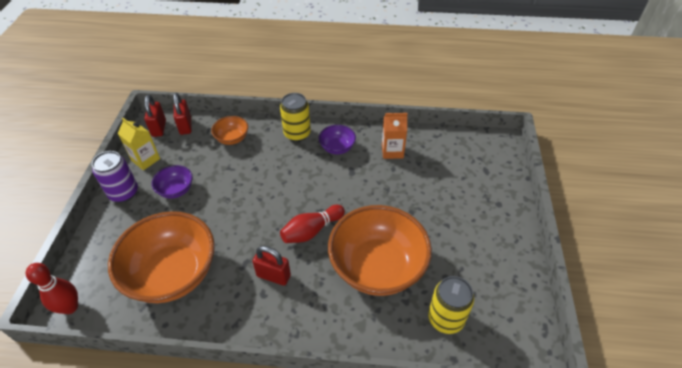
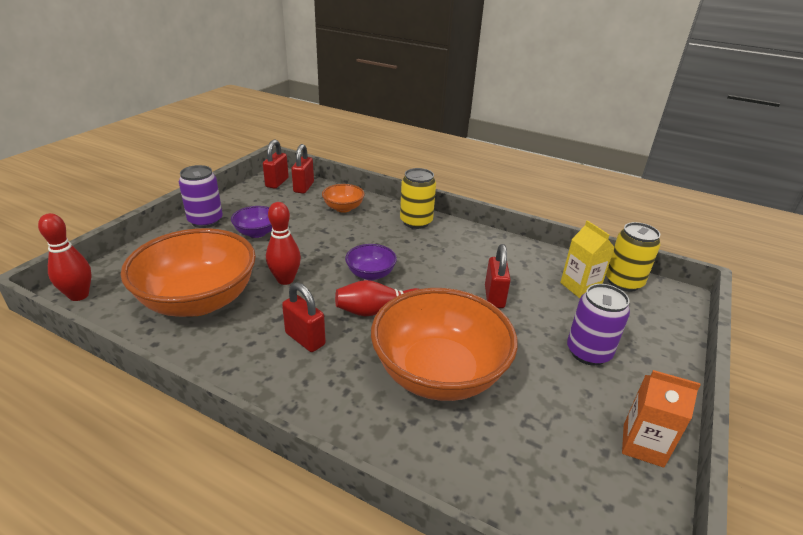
camera: 20 degrees right, 15 degrees down
yellow carton [118,117,160,170] -> yellow carton moved to [560,220,615,298]
purple bowl [319,125,356,154] -> purple bowl moved to [345,244,397,280]
orange carton [382,113,408,159] -> orange carton moved to [622,370,701,468]
yellow can [428,276,474,334] -> yellow can moved to [606,222,660,292]
none -> red bowling pin [266,202,301,285]
none -> red padlock [485,244,511,308]
none -> purple can [567,284,630,366]

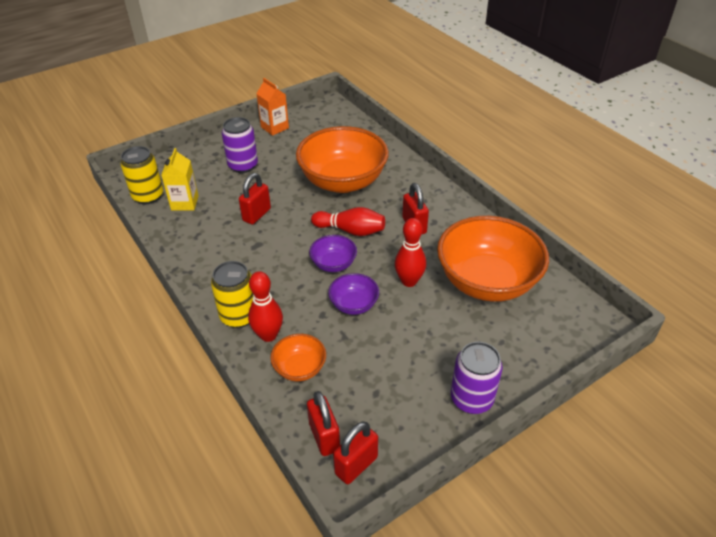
camera: 150 degrees left, 10 degrees up
red bowling pin [38,213,92,301] -> red bowling pin moved to [248,271,283,342]
purple bowl [231,206,272,238] -> purple bowl moved to [328,273,379,315]
red padlock [291,144,314,194] -> red padlock turned 60 degrees counterclockwise [307,391,340,456]

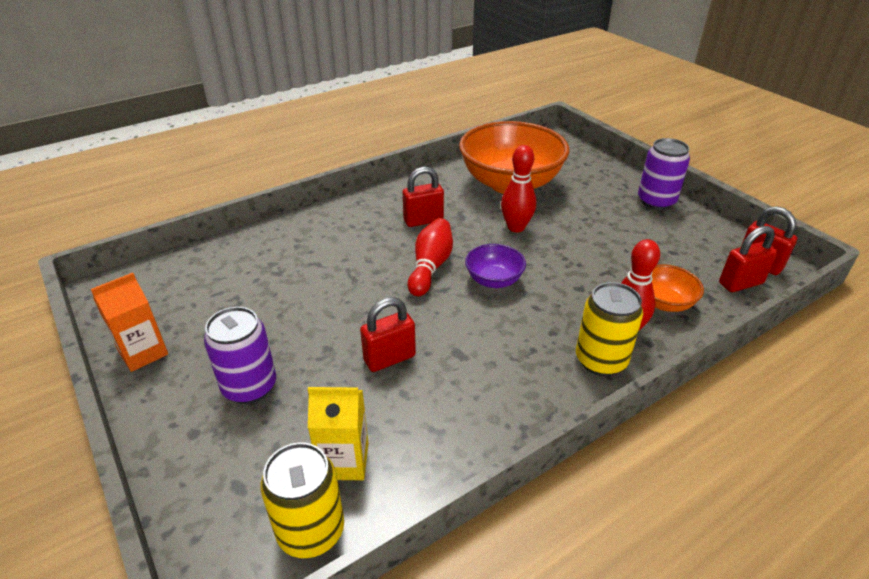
camera: 90 degrees left, 5 degrees down
red padlock [239,173,271,224] -> red padlock turned 60 degrees counterclockwise [360,297,416,372]
orange bowl [296,126,389,193] -> none
purple bowl [328,273,379,315] -> none

